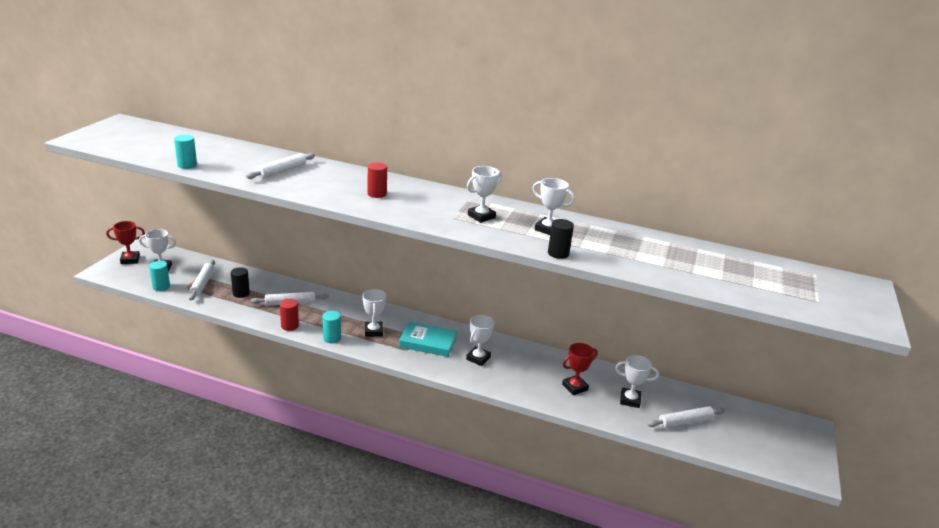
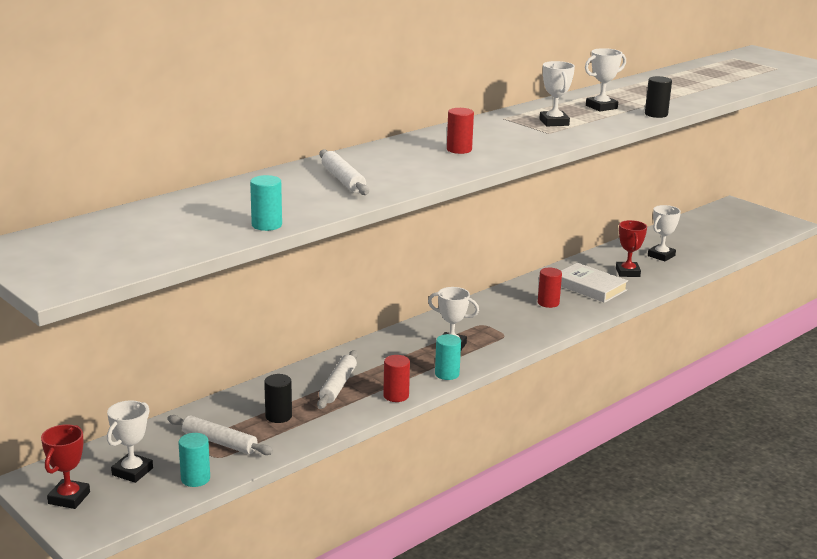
camera: 60 degrees left, 5 degrees down
turquoise book [399,322,457,357] -> none
white trophy [466,315,494,366] -> red cylinder [538,268,562,308]
white rolling pin [647,406,725,428] -> none
none -> white book [561,263,628,303]

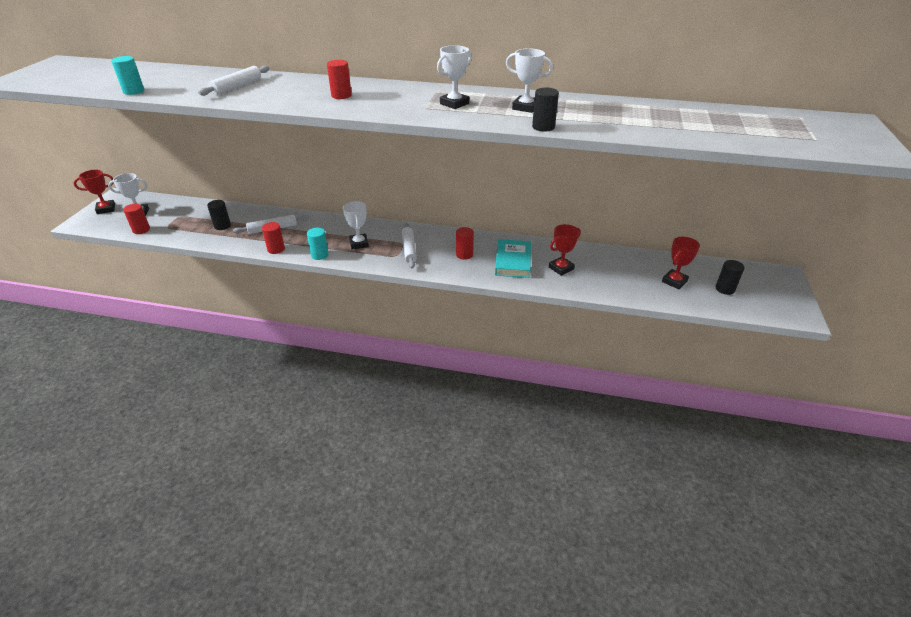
camera: 55 degrees right, 15 degrees up
white rolling pin [167,415,274,455] -> white rolling pin moved to [402,223,417,269]
turquoise cylinder [178,433,210,487] -> red cylinder [123,204,150,234]
white book [561,263,628,303] -> turquoise book [495,239,531,278]
white trophy [648,205,681,261] -> none
none -> red trophy [662,237,700,289]
none -> black cylinder [716,260,745,295]

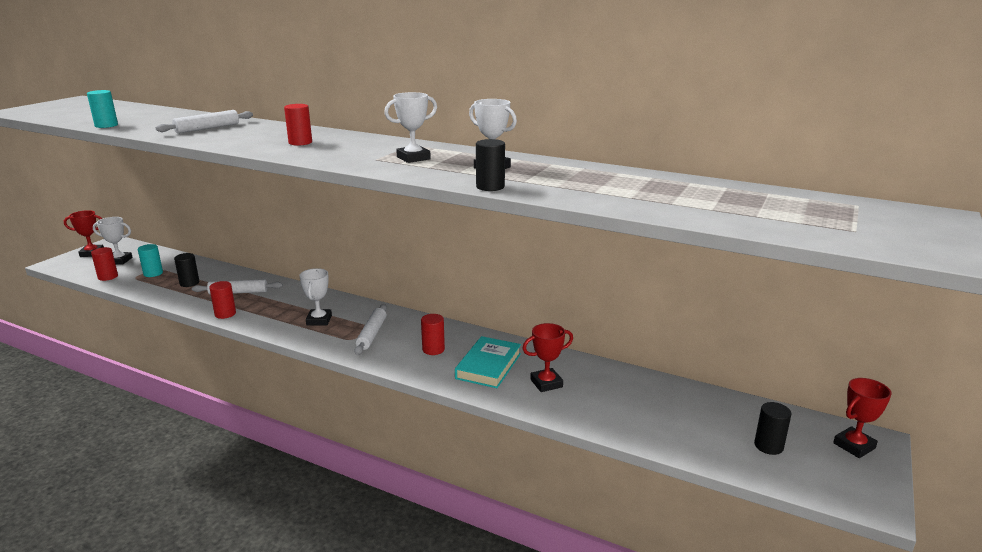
camera: 15 degrees right, 15 degrees down
turquoise cylinder [307,228,329,260] -> turquoise cylinder moved to [138,244,163,277]
red trophy [662,237,700,289] -> red trophy moved to [833,378,892,458]

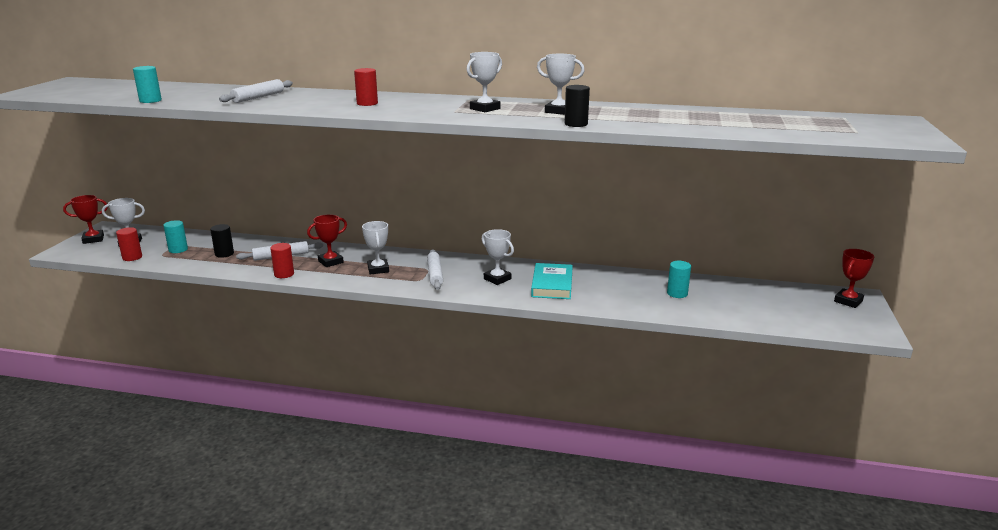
camera: 15 degrees left, 0 degrees up
red cylinder [421,314,445,355] -> white trophy [482,229,514,285]
red trophy [522,323,573,392] -> red trophy moved to [307,214,347,267]
black cylinder [754,402,792,455] -> none
none -> turquoise cylinder [667,261,691,298]

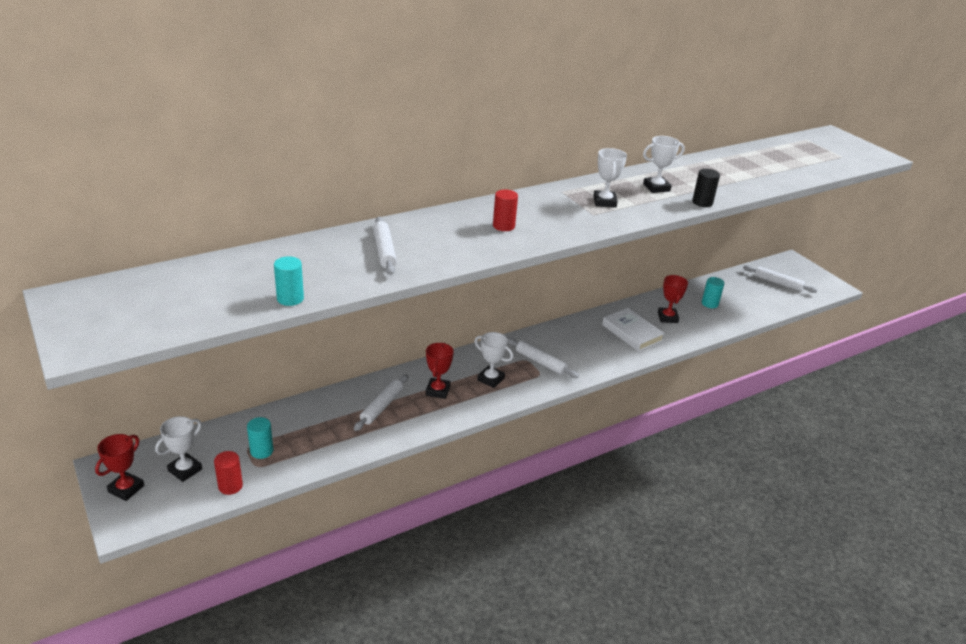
camera: 45 degrees left, 10 degrees up
black cylinder [210,224,234,258] -> none
red cylinder [270,243,294,278] -> none
white trophy [482,229,514,285] -> none
turquoise book [531,263,573,299] -> white book [602,308,665,352]
red trophy [834,249,874,308] -> red trophy moved to [658,275,688,323]
none -> white rolling pin [743,265,817,293]

